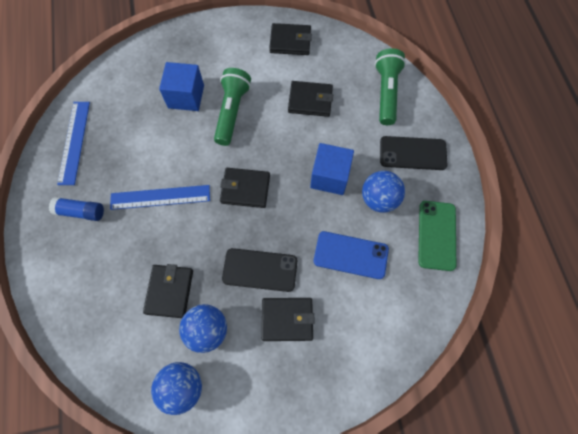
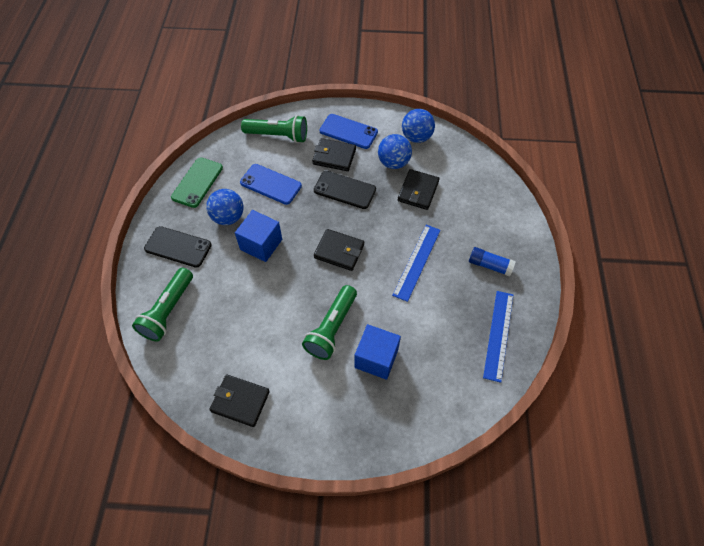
camera: 165 degrees left, 10 degrees down
blue ruler [110,185,210,210] -> blue ruler turned 75 degrees counterclockwise [392,225,441,302]
black wallet [288,81,333,117] -> none
none -> green flashlight [241,115,307,143]
none -> blue phone [320,114,378,149]

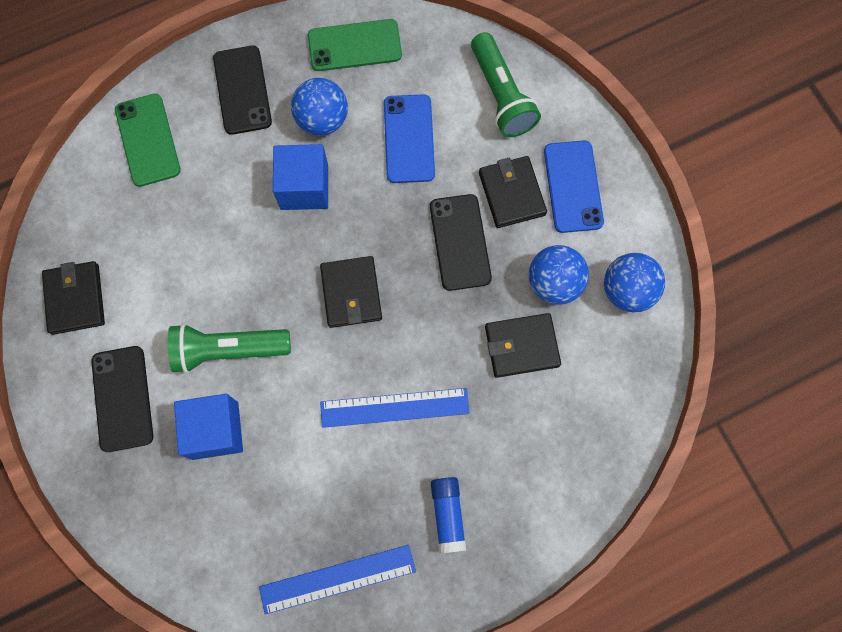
camera: 60 degrees right, 15 degrees up
green flashlight [132,268,193,342] -> green phone [115,94,181,187]
none -> black phone [91,346,153,452]

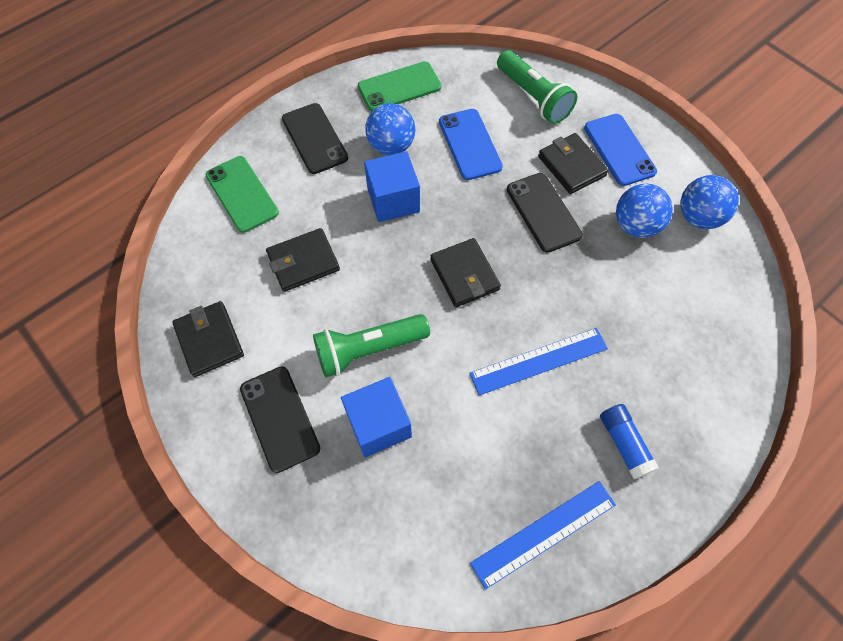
camera: 15 degrees left, 10 degrees down
black wallet [485,313,561,378] -> black wallet moved to [266,228,340,292]

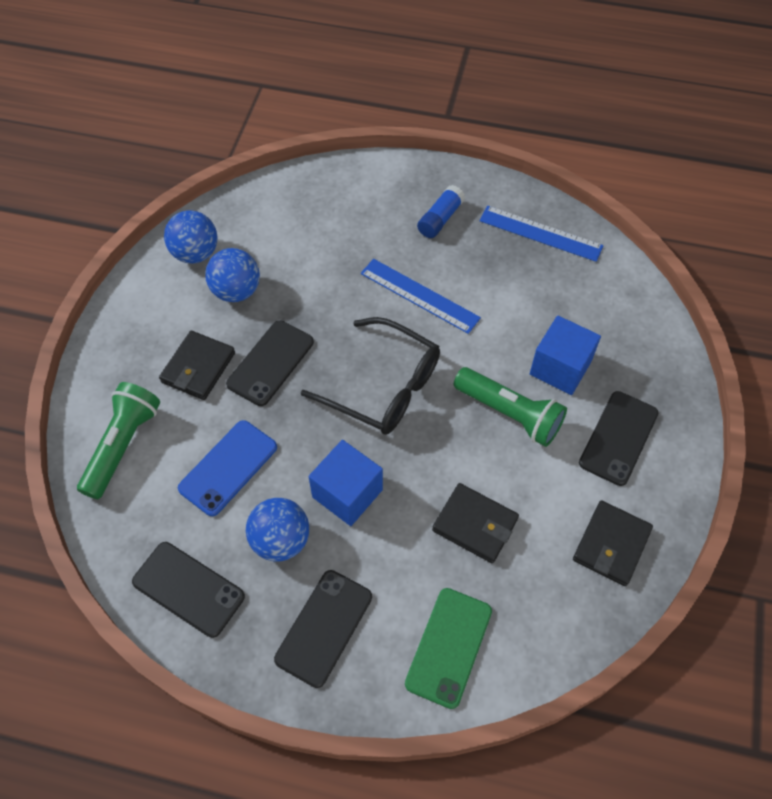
camera: 125 degrees left, 5 degrees down
green phone [358,61,441,111] -> black phone [132,542,245,638]
black wallet [430,238,501,307] -> black glasses [301,317,440,435]
blue phone [584,114,657,186] -> none

